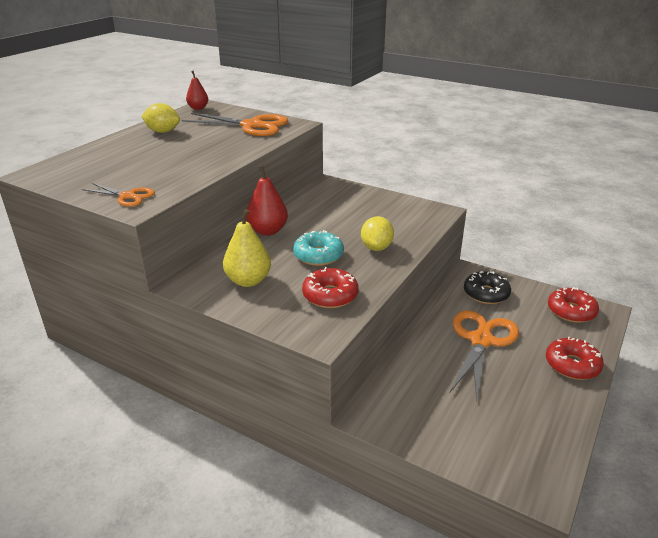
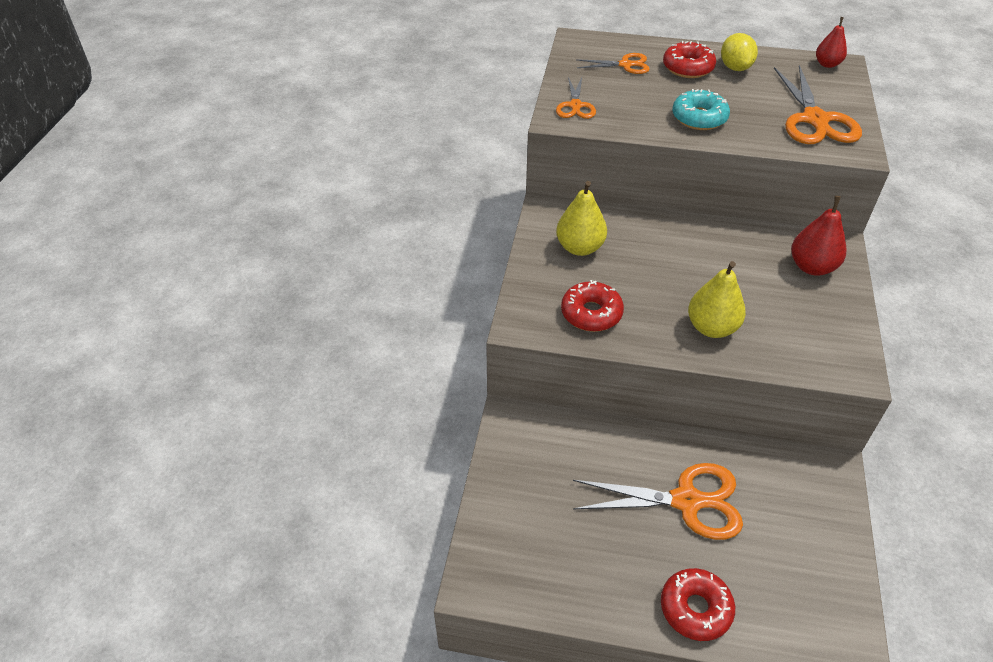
camera: 70 degrees right, 15 degrees up
red pear [246,165,288,236] -> red pear moved to [791,196,846,276]
turquoise donut [293,230,344,266] -> turquoise donut moved to [672,89,730,130]
yellow lemon [361,216,394,251] -> yellow pear [688,261,746,338]
black donut [464,271,511,304] -> none
red donut [548,287,599,323] -> red donut moved to [663,41,716,78]
none -> orange scissors [576,53,650,74]

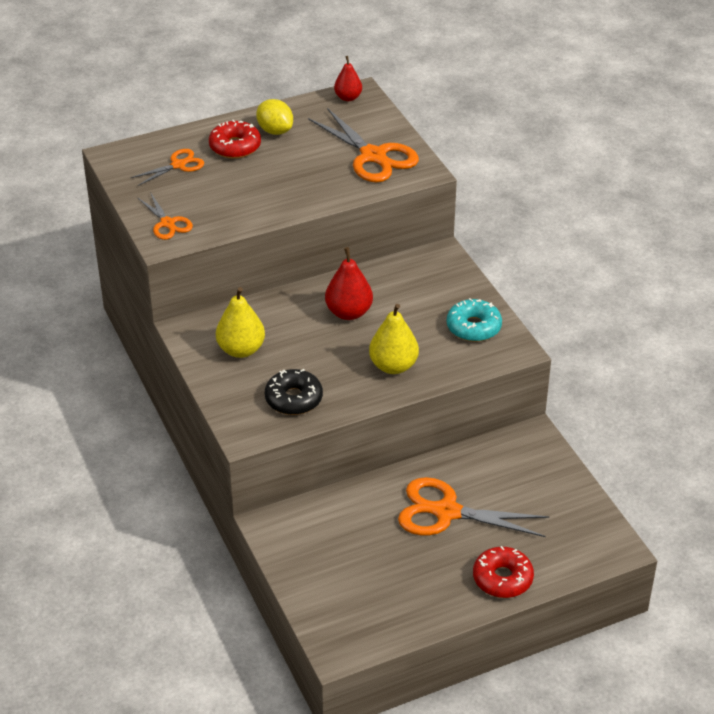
camera: 35 degrees left, 5 degrees down
red donut [561,280,624,332] -> black donut [265,369,323,415]
orange scissors [573,463,743,540] -> orange scissors turned 135 degrees counterclockwise [398,477,549,537]
turquoise donut [672,89,730,130] -> turquoise donut moved to [447,298,502,342]
red pear [791,196,846,276] -> red pear moved to [325,247,373,320]

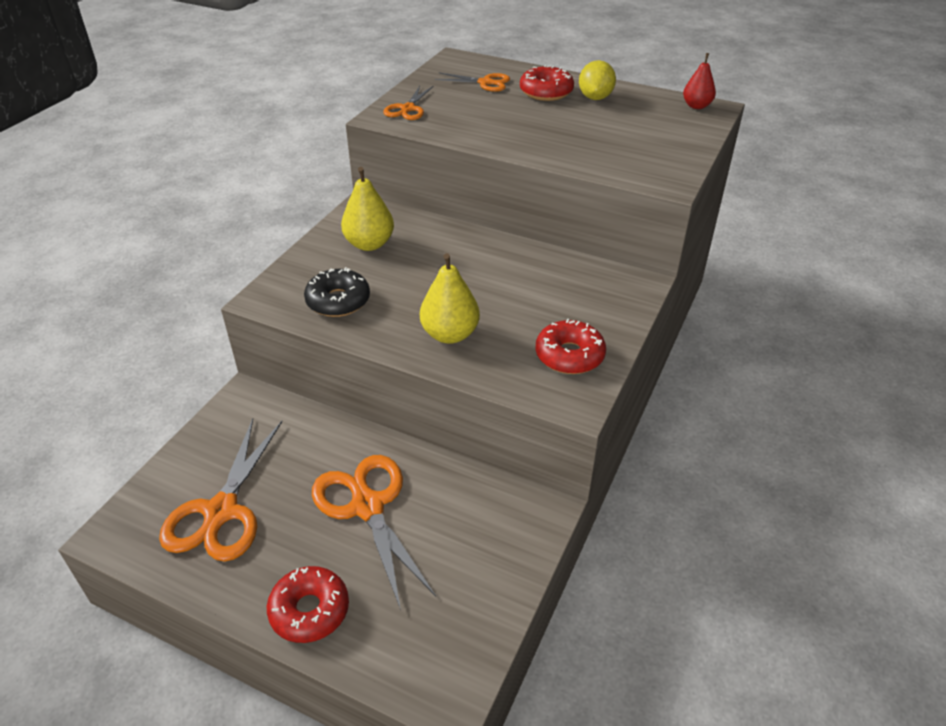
camera: 50 degrees right, 0 degrees up
orange scissors [308,108,419,182] -> orange scissors moved to [159,419,282,562]
red pear [325,247,373,320] -> none
turquoise donut [447,298,502,342] -> red donut [536,319,606,374]

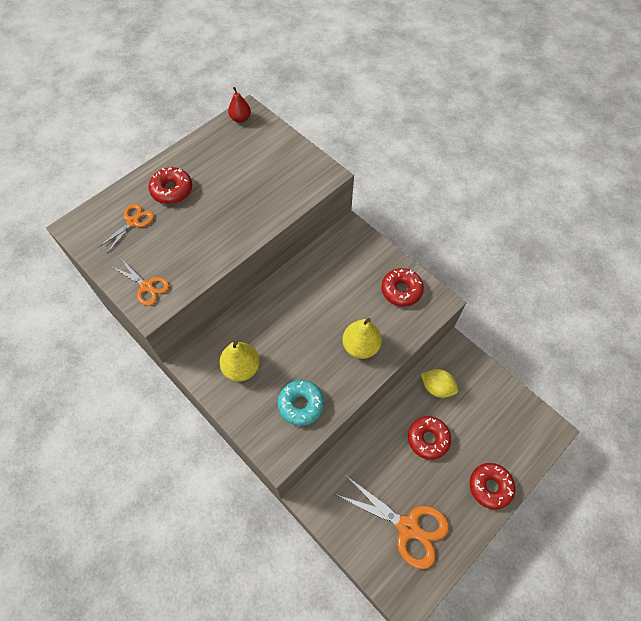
camera: 70 degrees left, 20 degrees up
black donut [304,267,370,317] -> turquoise donut [278,380,324,426]
orange scissors [312,455,436,610] -> red donut [408,416,451,460]
yellow lemon [579,60,616,100] -> yellow lemon moved to [421,369,458,398]

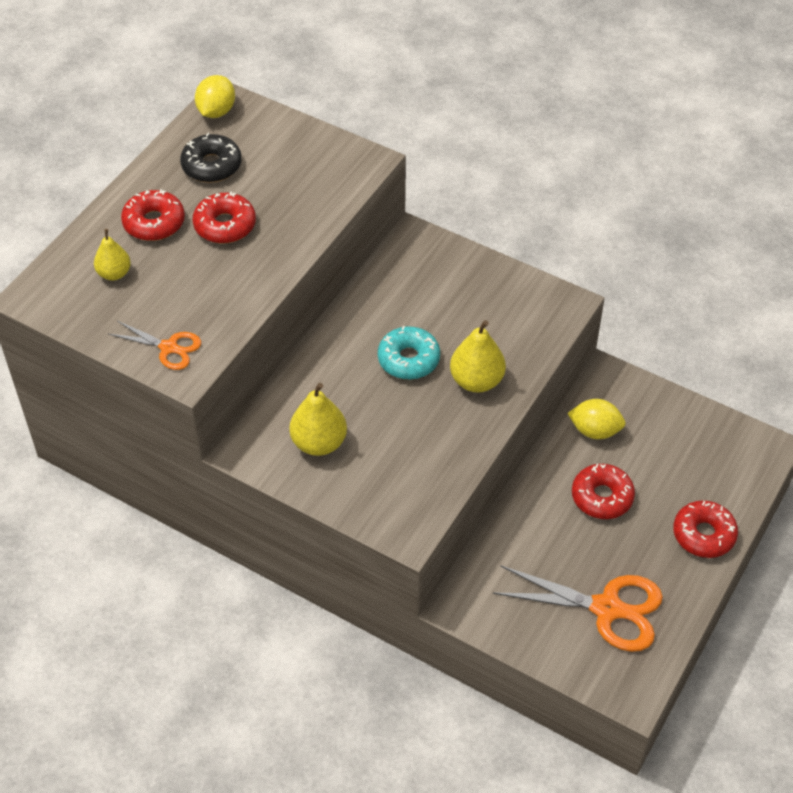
camera: 15 degrees left, 10 degrees down
orange scissors [99,204,154,254] -> yellow pear [94,229,131,280]
red pear [228,87,251,123] -> yellow lemon [195,75,235,118]
turquoise donut [278,380,324,426] -> turquoise donut moved to [378,326,440,380]
red donut [381,268,424,307] -> red donut moved to [193,191,256,244]
none -> black donut [180,133,242,183]

